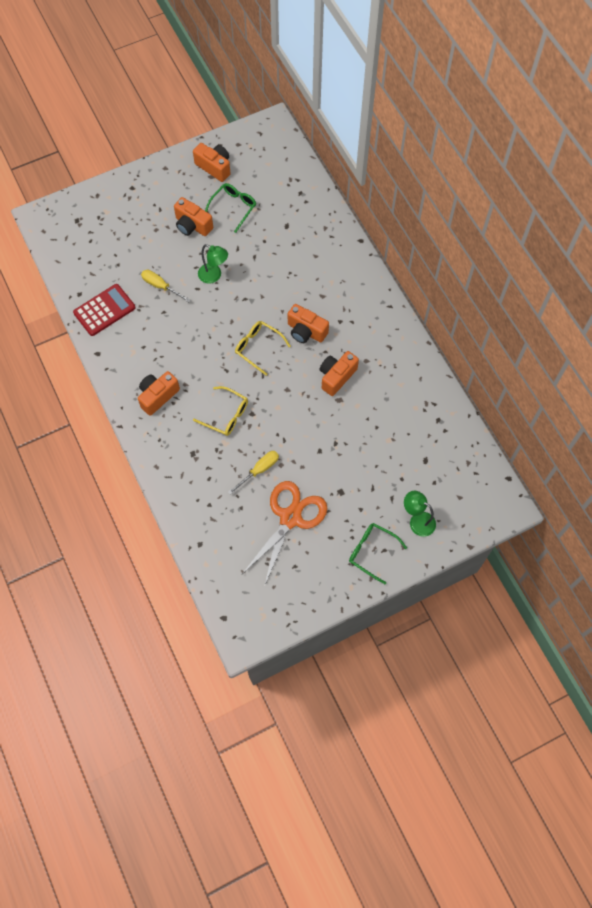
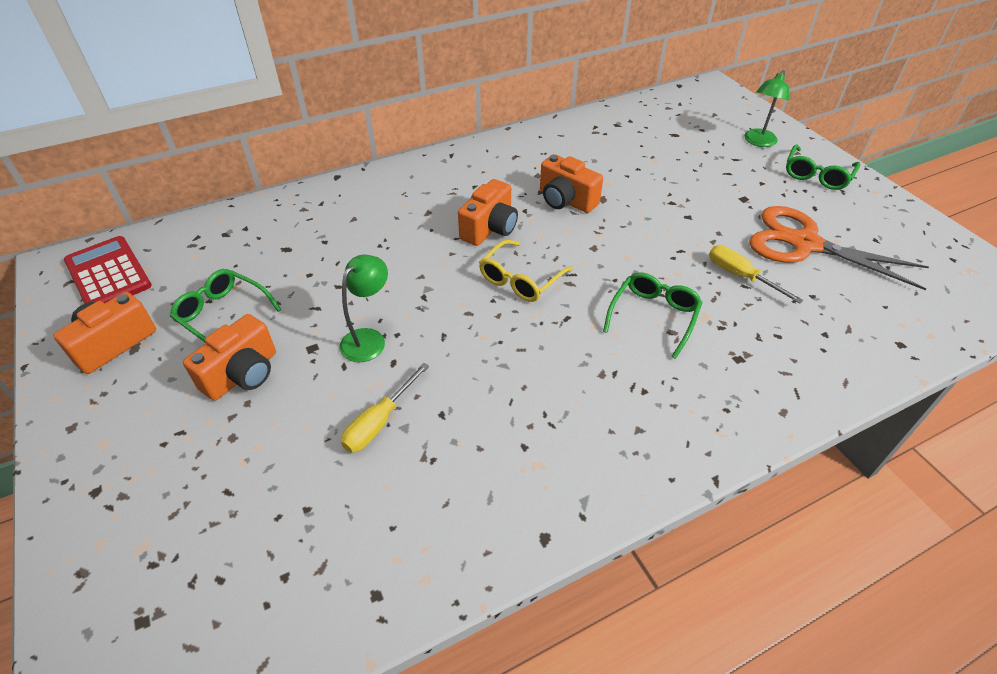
camera: 90 degrees left, 20 degrees down
red calculator [73,284,136,336] -> red calculator moved to [64,236,152,304]
orange camera [138,371,180,416] -> none
yellow glasses [193,386,248,436] -> green glasses [603,273,703,359]

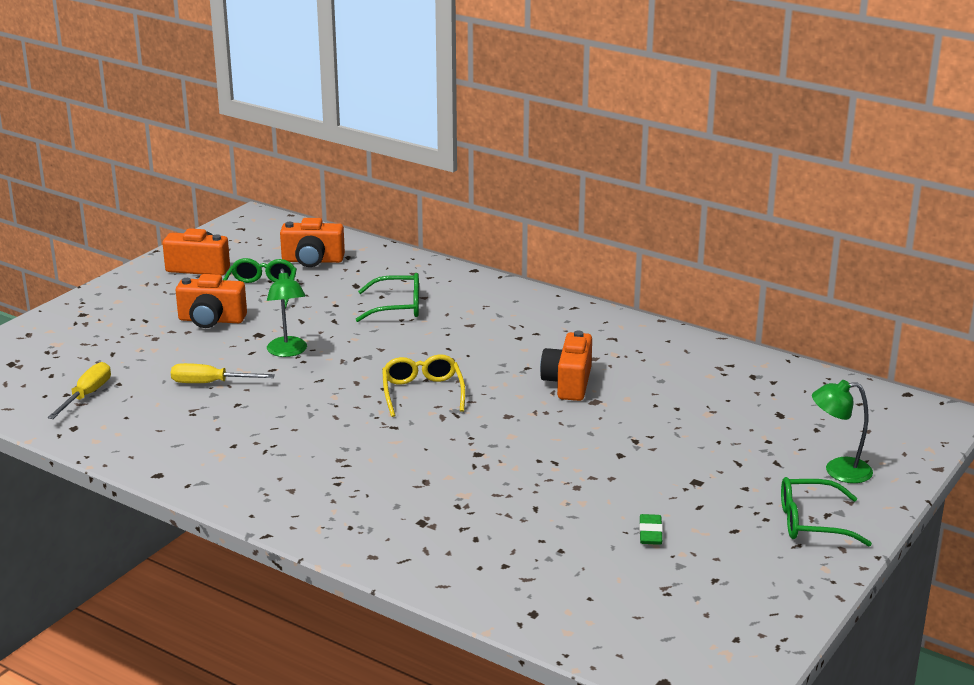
camera: 60 degrees right, 20 degrees down
red calculator [64,236,152,304] -> none
green lamp [339,255,388,362] -> green lamp turned 75 degrees clockwise [267,269,307,357]
orange camera [458,179,518,246] -> orange camera moved to [280,218,345,267]
yellow glasses [479,240,573,302] -> yellow glasses turned 75 degrees clockwise [382,354,466,417]
green glasses [603,273,703,359] -> green glasses moved to [355,273,419,322]
yellow screwdriver [709,245,803,304] -> yellow screwdriver moved to [47,362,111,419]
orange scissors [749,206,929,290] -> green eraser [639,514,663,545]

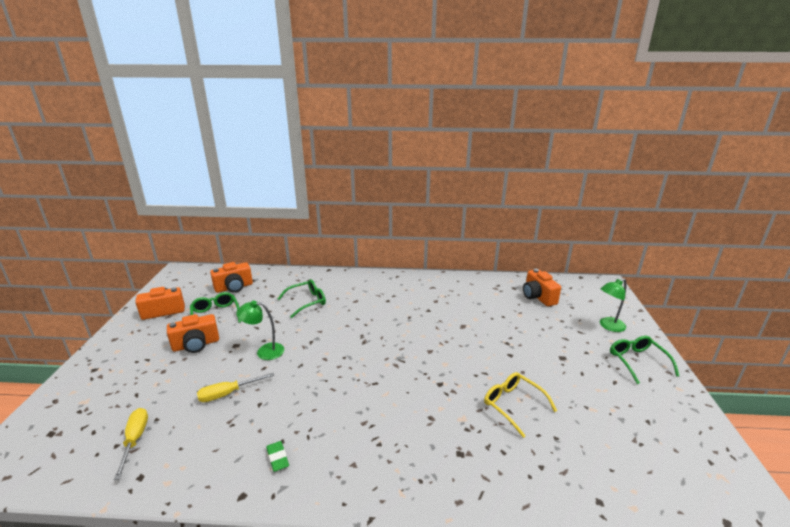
camera: 30 degrees left, 0 degrees up
green lamp [267,269,307,357] -> green lamp turned 135 degrees clockwise [236,301,284,360]
yellow glasses [382,354,466,417] -> yellow glasses moved to [484,372,557,438]
orange camera [540,331,592,401] -> orange camera moved to [523,269,561,306]
green eraser [639,514,663,545] -> green eraser moved to [266,441,289,472]
green glasses [781,477,872,546] -> green glasses turned 105 degrees clockwise [610,336,679,384]

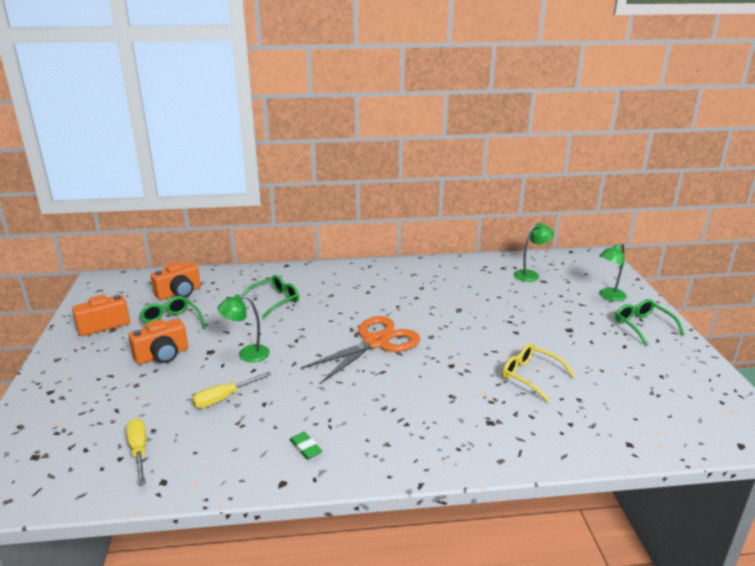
camera: 10 degrees left, 0 degrees up
orange camera [523,269,561,306] -> green lamp [514,223,554,282]
none -> orange scissors [300,316,420,384]

